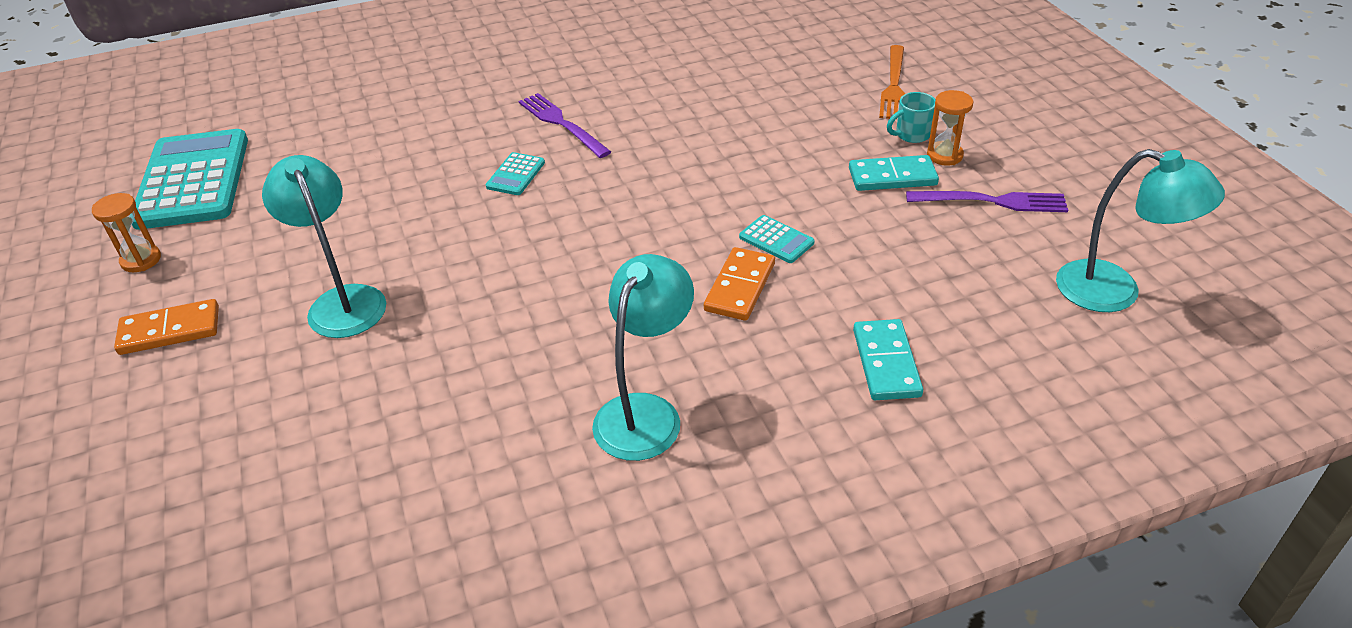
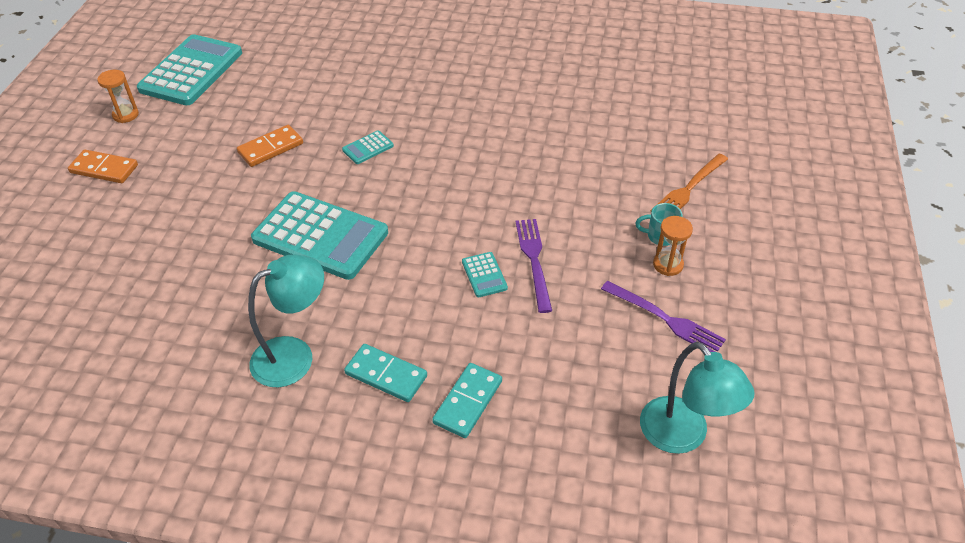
camera: 30 degrees right, 5 degrees up
turquoise lamp [262,155,386,338] -> none
purple fork [518,93,611,158] -> purple fork moved to [516,219,552,313]
orange domino [704,247,775,321] -> orange domino moved to [237,125,303,167]
turquoise domino [849,155,939,191] -> turquoise domino moved to [344,344,427,402]
none -> turquoise calculator [251,191,388,280]

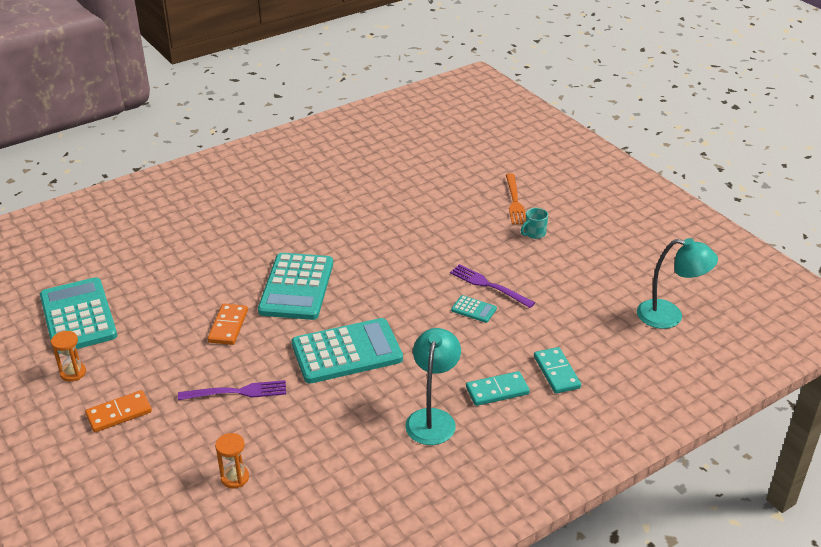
camera: 45 degrees left, 10 degrees down
turquoise calculator [342,131,394,164] -> turquoise calculator [258,253,333,320], size x2.39
purple fork [601,281,726,352] -> purple fork moved to [178,380,286,400]
orange hourglass [653,216,693,276] -> orange hourglass moved to [215,433,249,489]

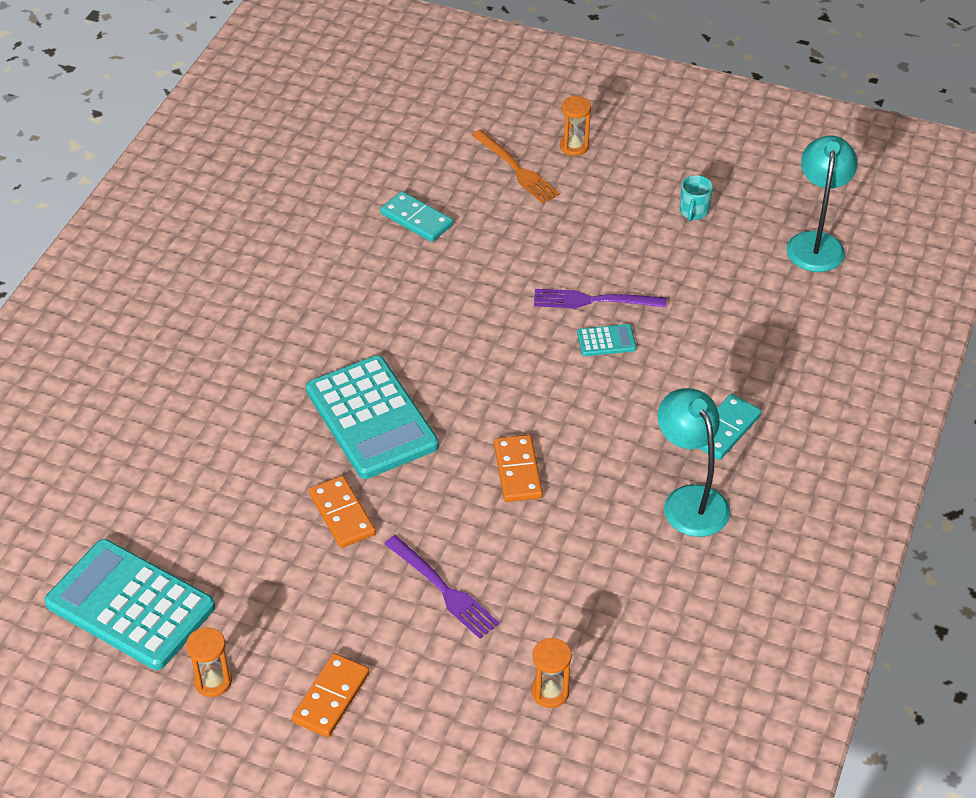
camera: 35 degrees left, 10 degrees up
purple fork [178,380,286,400] -> purple fork turned 90 degrees clockwise [384,535,500,639]
turquoise calculator [292,318,403,384] -> orange domino [494,435,543,502]
turquoise mug [520,208,548,239] -> turquoise mug moved to [680,175,713,221]
turquoise domino [534,347,581,394] -> turquoise domino moved to [380,191,453,242]
turquoise lamp [637,238,718,329] -> turquoise lamp turned 60 degrees counterclockwise [786,136,858,272]
none -> orange hourglass [560,96,591,156]

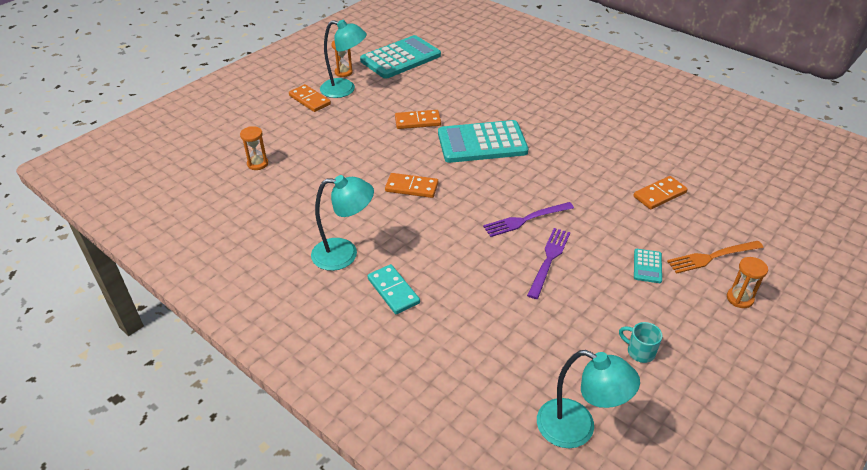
camera: 110 degrees right, 5 degrees down
turquoise domino [380,191,453,242] -> orange domino [633,176,688,210]
purple fork [384,535,500,639] -> purple fork moved to [483,202,574,237]
turquoise calculator [577,324,636,356] -> turquoise calculator moved to [634,249,662,283]
none -> turquoise lamp [320,20,367,98]

